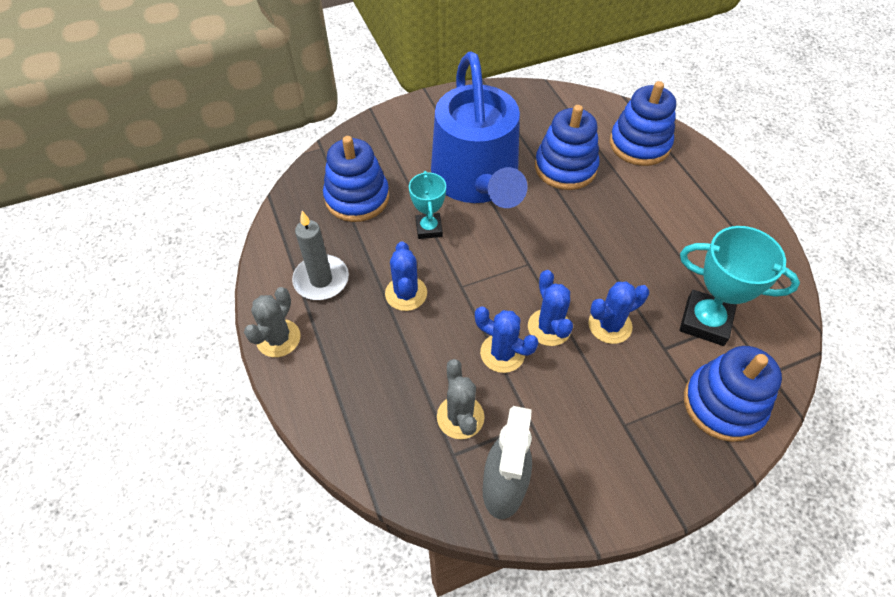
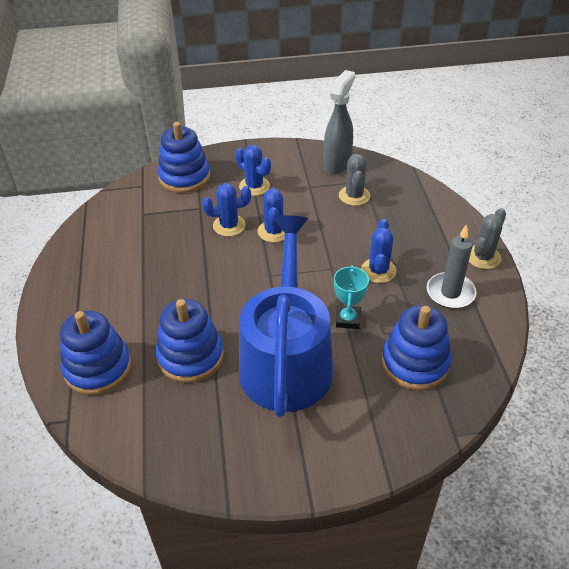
camera: 165 degrees left, 10 degrees down
blue cactus [475,306,539,373] -> blue cactus moved to [235,145,271,196]
turquoise trophy [680,226,800,346] -> none

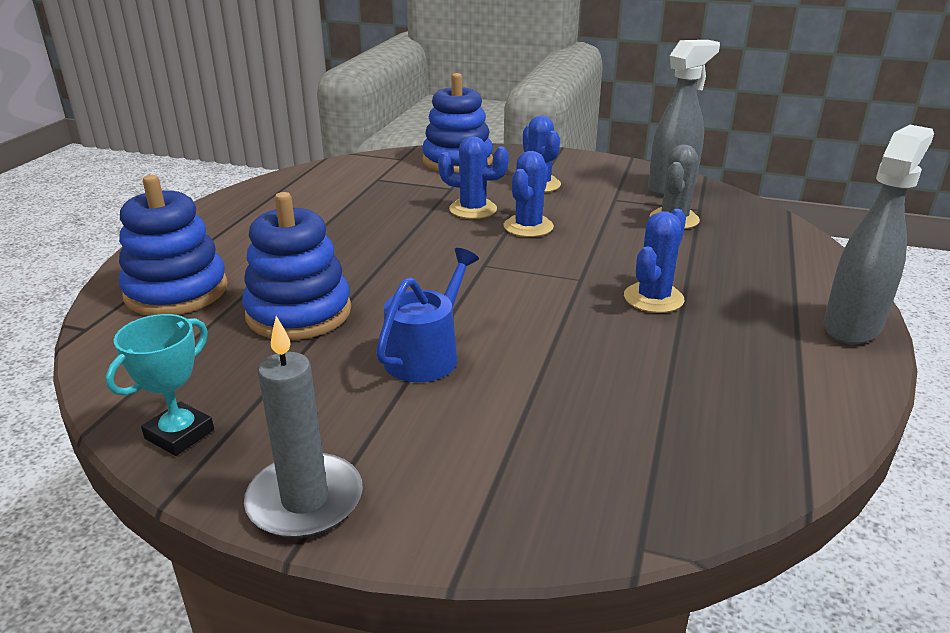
camera: 25 degrees right, 15 degrees down
blue watering can [239,216,333,417] -> blue watering can [376,248,479,382], size x0.46
turquoise trophy [334,265,369,329] -> turquoise trophy moved to [106,314,214,456]
blue stacking toy [382,305,452,390] -> none
grey candle [427,224,476,309] -> grey candle moved to [244,316,363,539]
grey cactus [469,208,506,269] -> grey spray bottle [823,125,934,344]

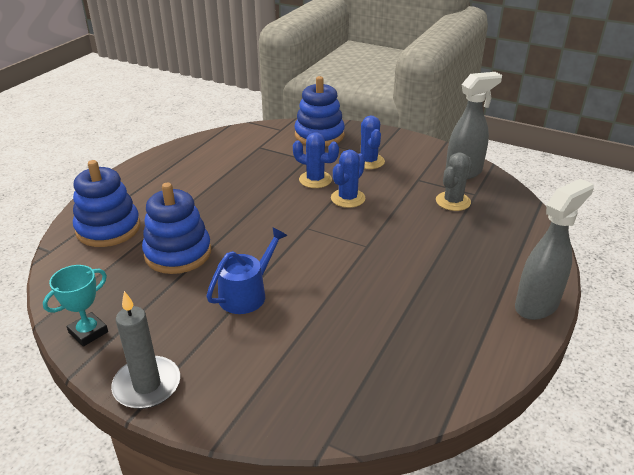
camera: 10 degrees right, 5 degrees up
blue cactus [624,209,686,313] -> none

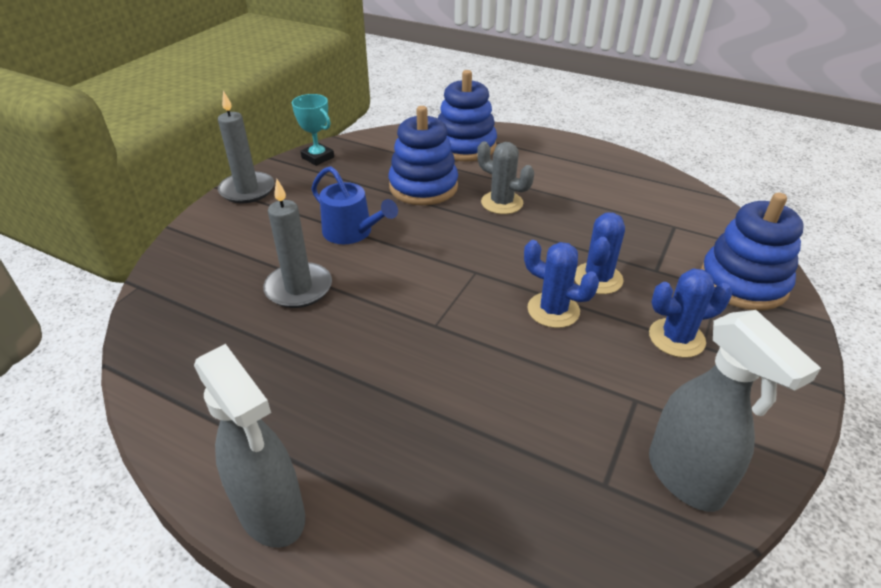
camera: 90 degrees right, 5 degrees up
grey cactus [436,152,472,211] -> grey cactus moved to [477,141,534,214]
none -> grey candle [263,179,332,308]

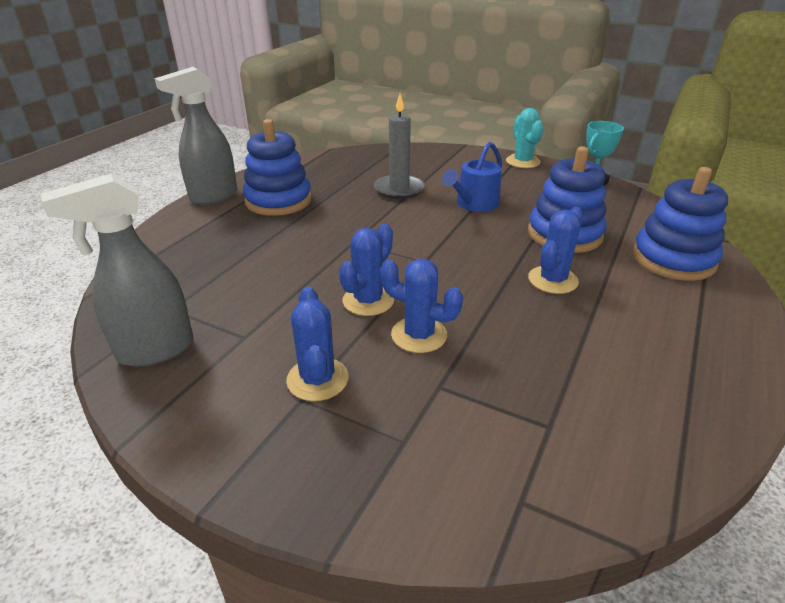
camera: 90 degrees right, 5 degrees down
grey candle [218,91,274,203] -> turquoise cactus [506,108,544,168]
grey cactus [477,141,534,214] -> blue cactus [528,206,583,294]
blue stacking toy [701,193,804,310] -> blue stacking toy moved to [243,119,312,216]

